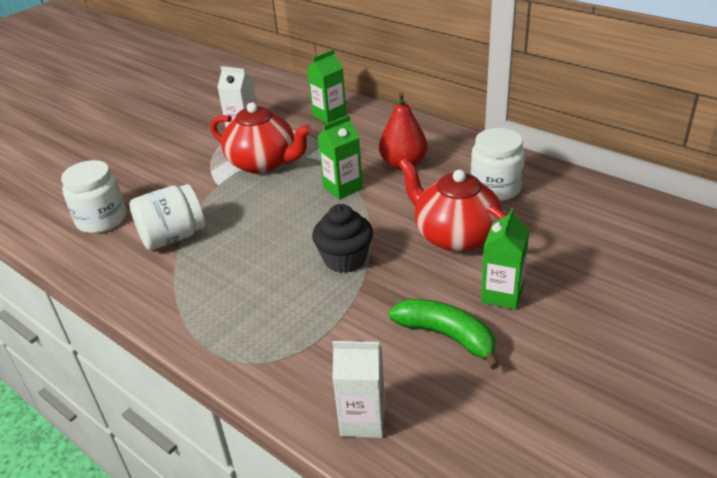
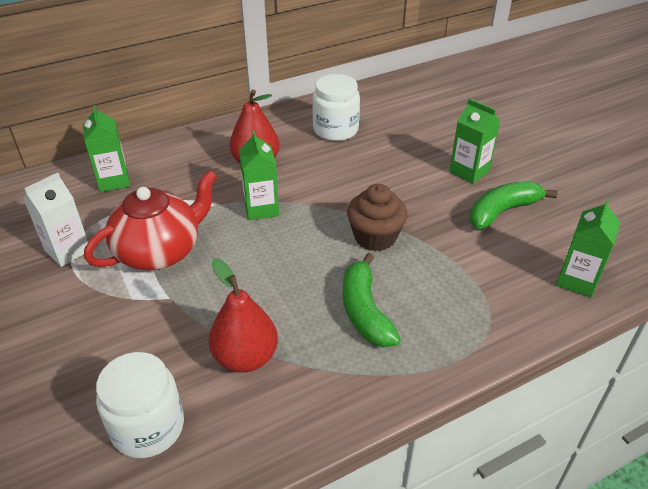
camera: 70 degrees left, 5 degrees up
white jar [129,184,205,250] -> red pear [209,258,278,373]
black cupcake [312,204,373,273] -> brown cupcake [347,184,407,251]
white carton [332,341,385,438] -> green carton [556,199,620,297]
red teapot [399,158,506,252] -> none
none -> green banana [343,253,401,348]

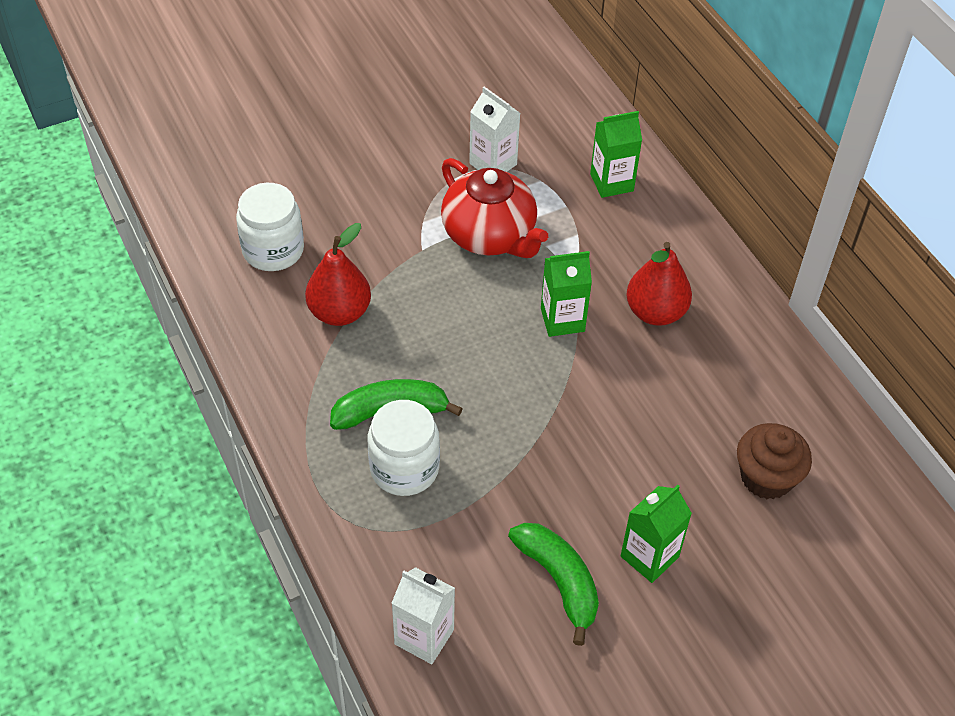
camera: 90 degrees right, 10 degrees up
white jar [312,74,360,141] -> white jar moved to [368,400,440,496]
brown cupcake [347,184,407,251] -> brown cupcake moved to [737,423,812,499]
green carton [556,199,620,297] -> white carton [392,567,455,664]

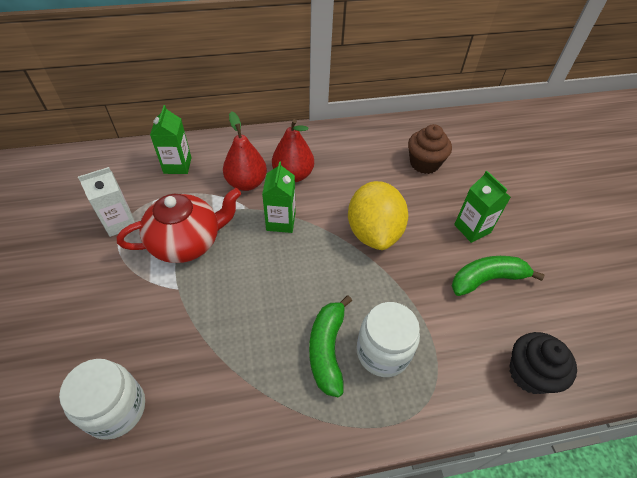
camera: 75 degrees left, 0 degrees up
red pear [305,223,371,326] -> red pear moved to [223,111,267,191]
white carton [392,567,455,664] -> black cupcake [509,332,577,394]
none -> yellow lemon [348,181,408,250]

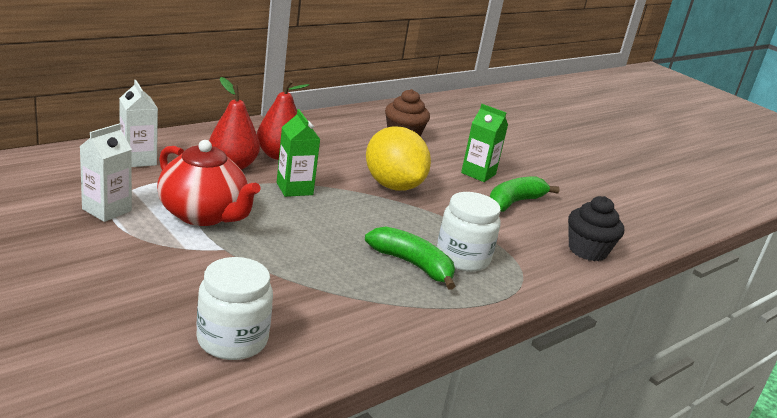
camera: 30 degrees left, 25 degrees down
red teapot [117,188,241,263] -> red teapot turned 90 degrees clockwise [157,140,261,226]
green carton [150,105,191,174] -> white carton [119,80,158,167]
green banana [309,295,352,397] -> green banana turned 150 degrees clockwise [365,226,455,290]

